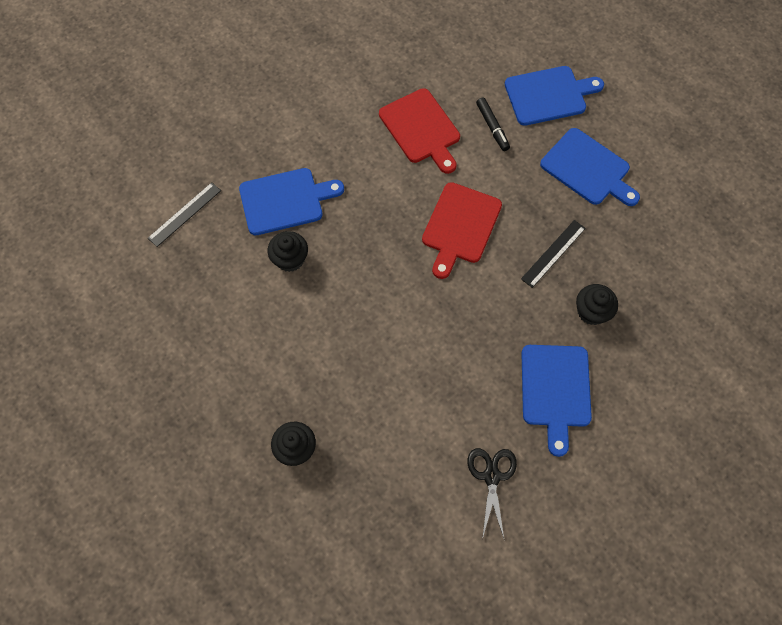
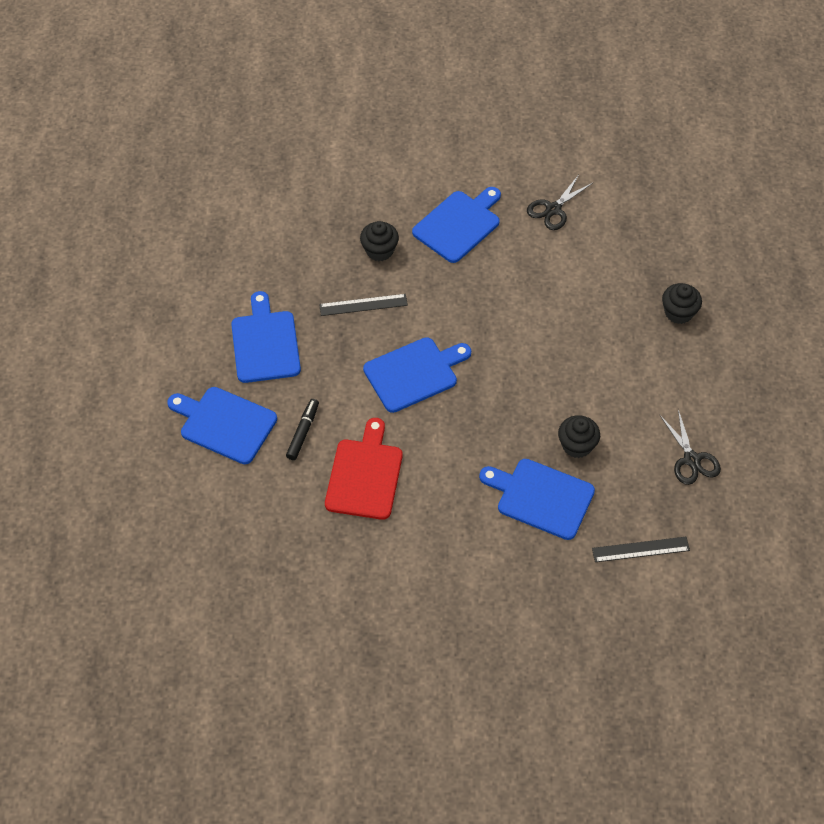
camera: 140 degrees left, 10 degrees down
red cutting board [422,182,502,279] -> blue cutting board [363,337,471,413]
none -> black scissors [660,410,721,485]

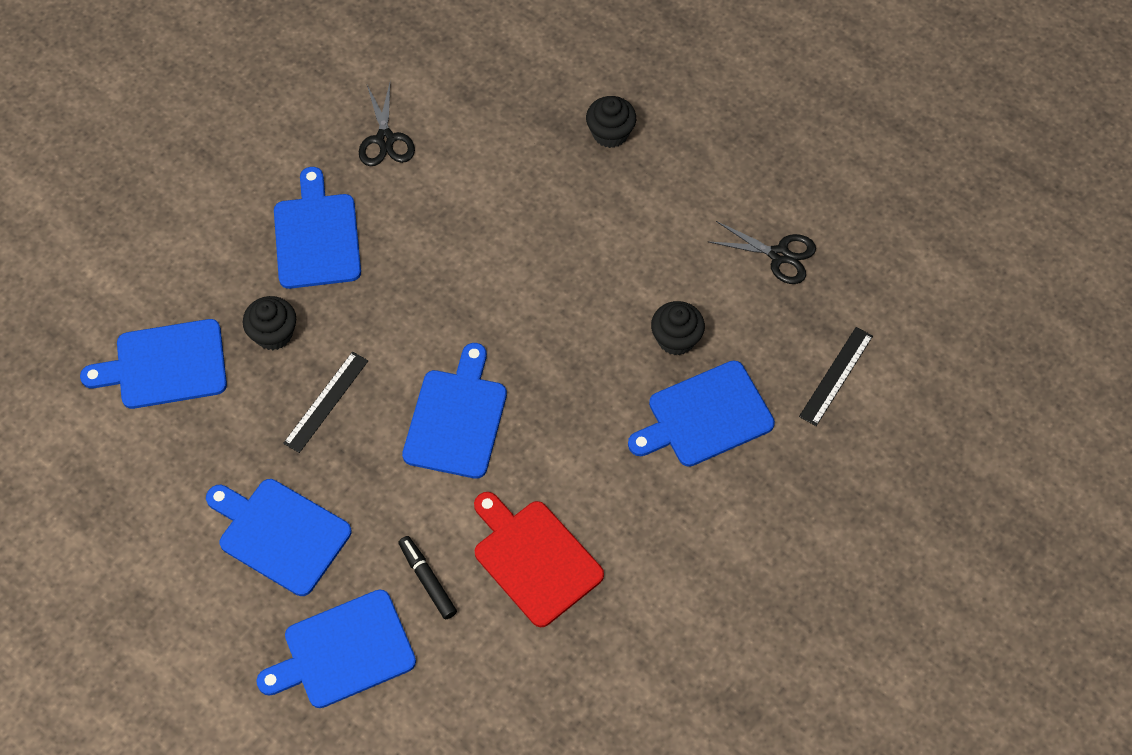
camera: 50 degrees left, 5 degrees up
none -> blue cutting board [80,319,227,409]

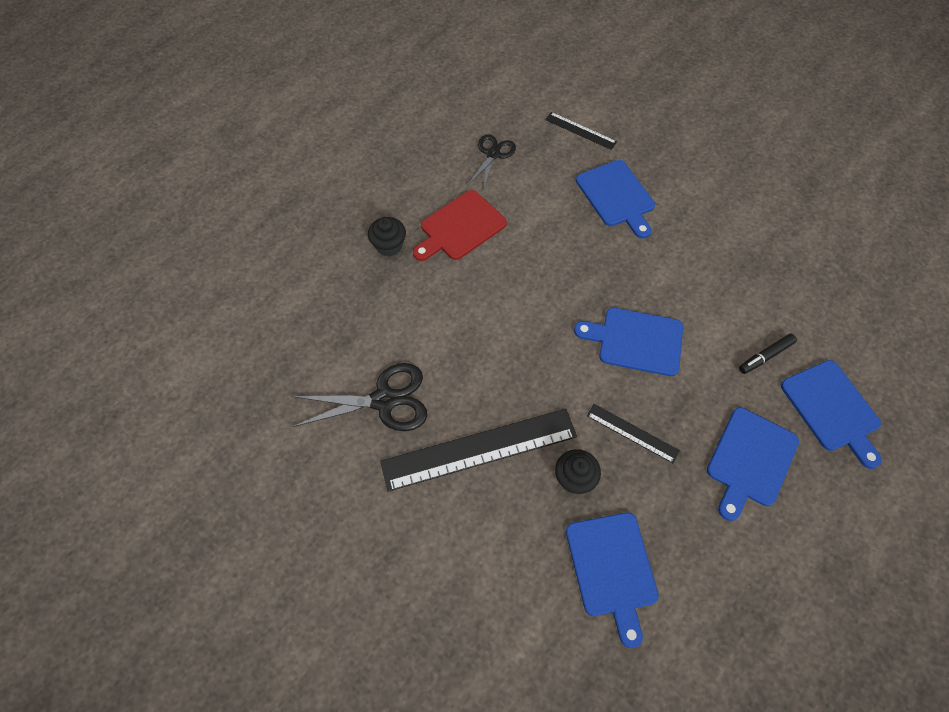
camera: 90 degrees left, 0 degrees up
blue cutting board [274,167,361,289] -> black ruler [380,409,577,492]
black scissors [359,83,415,166] -> black scissors [291,363,427,431], size x1.57
red cutting board [474,492,604,627] -> red cutting board moved to [413,190,507,261]
black cupcake [651,301,705,355] -> none

